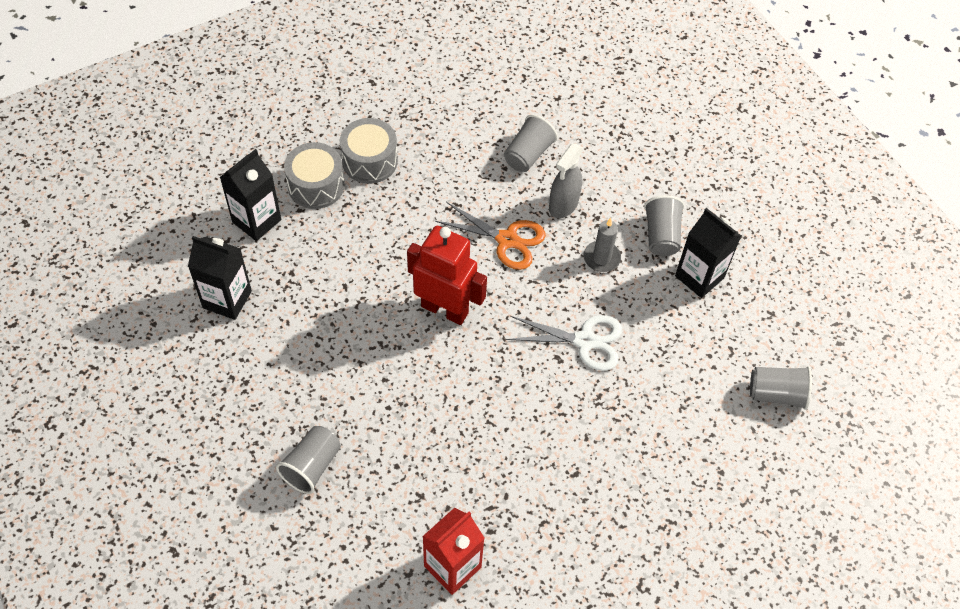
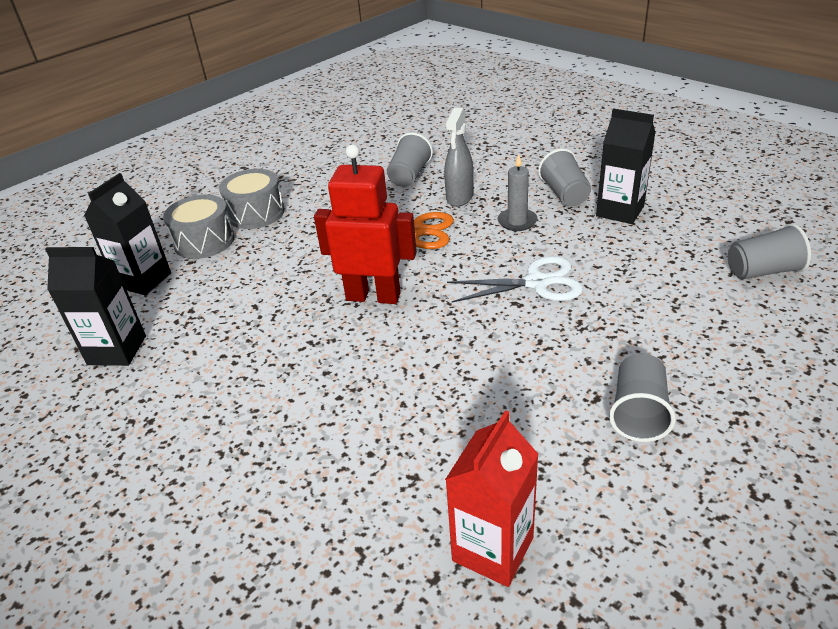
camera: 10 degrees left, 20 degrees down
grey cup [276,426,341,494] -> grey cup moved to [609,353,676,442]

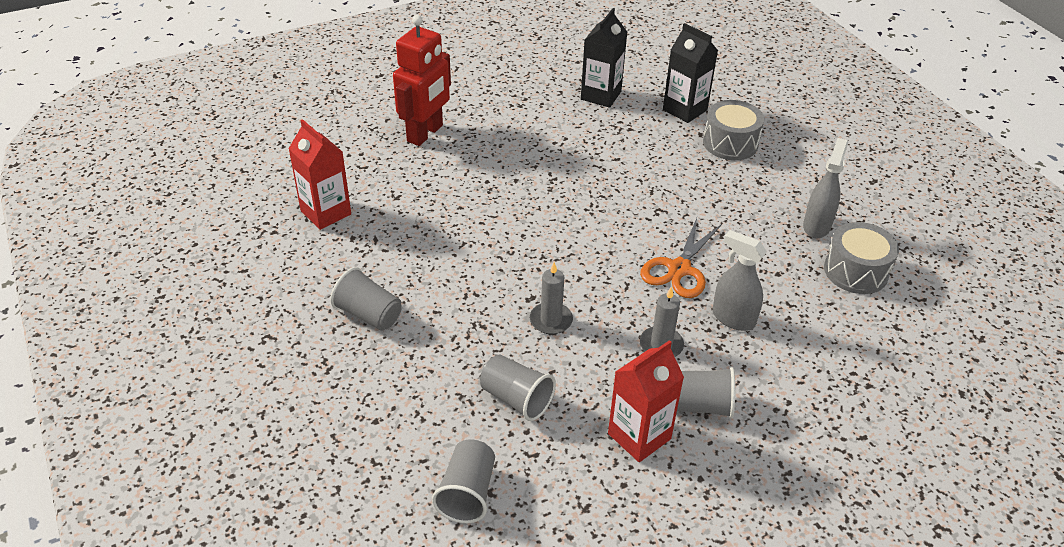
camera: 105 degrees right, 5 degrees up
grey drum [219,169,285,229] -> grey drum moved to [824,222,899,294]
red robot [314,144,417,304] -> red robot moved to [393,15,451,146]
grey cup [387,132,433,187] -> grey cup moved to [480,355,556,421]
white scissors [447,256,583,302] -> grey candle [530,262,573,334]
black carton [596,109,656,224] -> red carton [608,340,684,462]
none -> grey spray bottle [803,138,848,239]

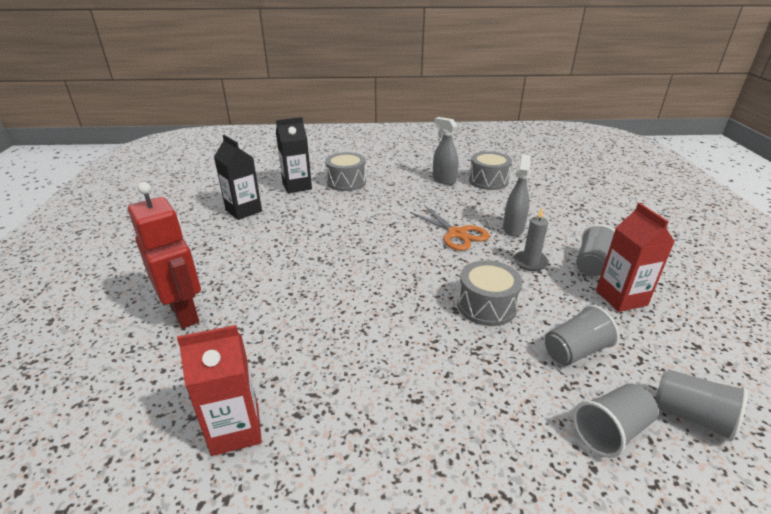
camera: 65 degrees left, 10 degrees down
grey cup [330,267,402,331] -> grey cup moved to [573,383,659,458]
grey candle [530,262,573,334] -> grey drum [457,260,523,326]
grey spray bottle [712,230,767,331] -> grey spray bottle turned 135 degrees clockwise [503,154,531,236]

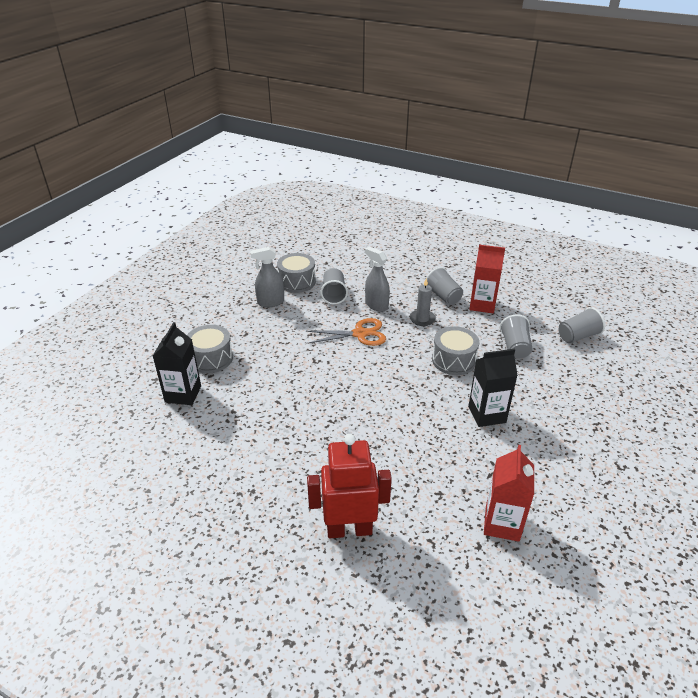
camera: 60 degrees left, 5 degrees up
black carton [214,135,262,220] -> black carton moved to [468,349,518,427]
grey cup [573,383,659,458] -> grey cup moved to [320,268,348,304]

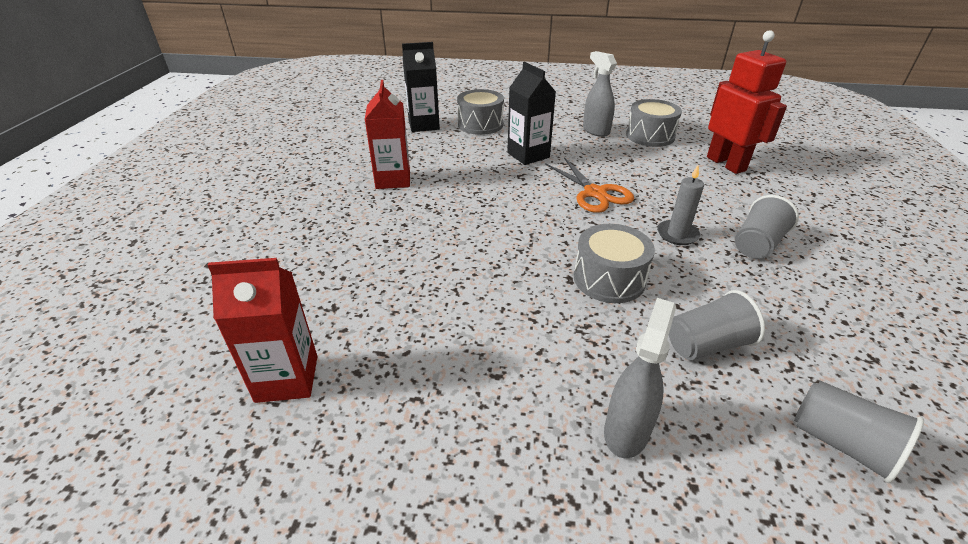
camera: 70 degrees right, 0 degrees up
red robot [307,434,392,538] -> red robot moved to [707,30,787,174]
grey cup [320,268,348,304] -> none
grey spray bottle [365,247,390,312] -> grey spray bottle moved to [604,298,676,458]
black carton [468,349,518,427] -> black carton moved to [507,62,556,165]
red carton [469,245,505,313] -> red carton moved to [365,80,410,189]

